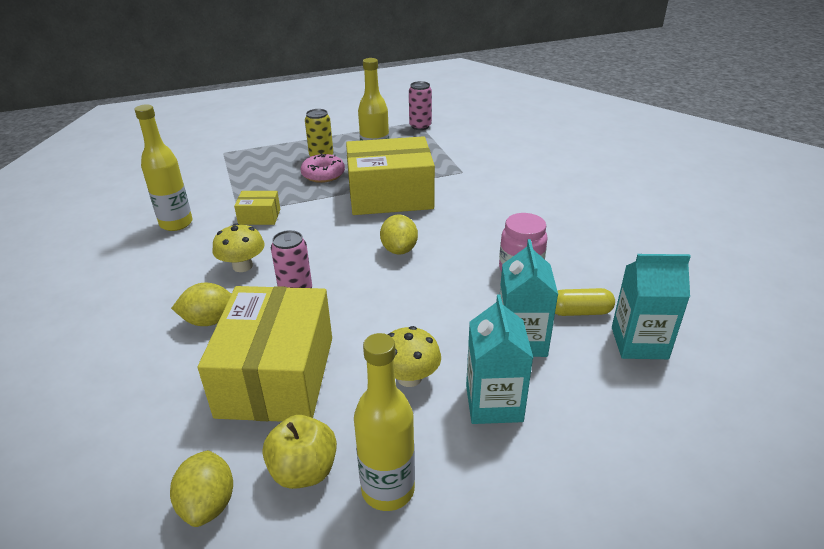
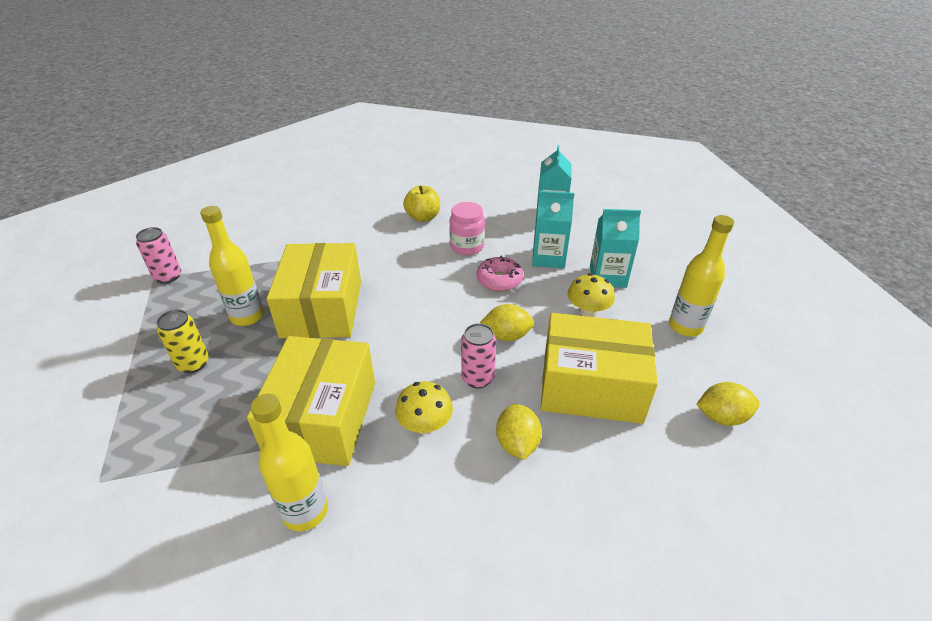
camera: 85 degrees left, 5 degrees up
yellow box [234,191,280,225] -> yellow box [247,336,375,466], size x2.28
yellow apple [262,415,337,489] -> yellow apple moved to [403,185,440,222]
pink donut [301,153,345,183] -> pink donut moved to [477,256,524,292]
yellow lemon [380,214,418,255] -> yellow lemon moved to [480,304,534,341]
yellow capsule [555,288,615,316] -> none

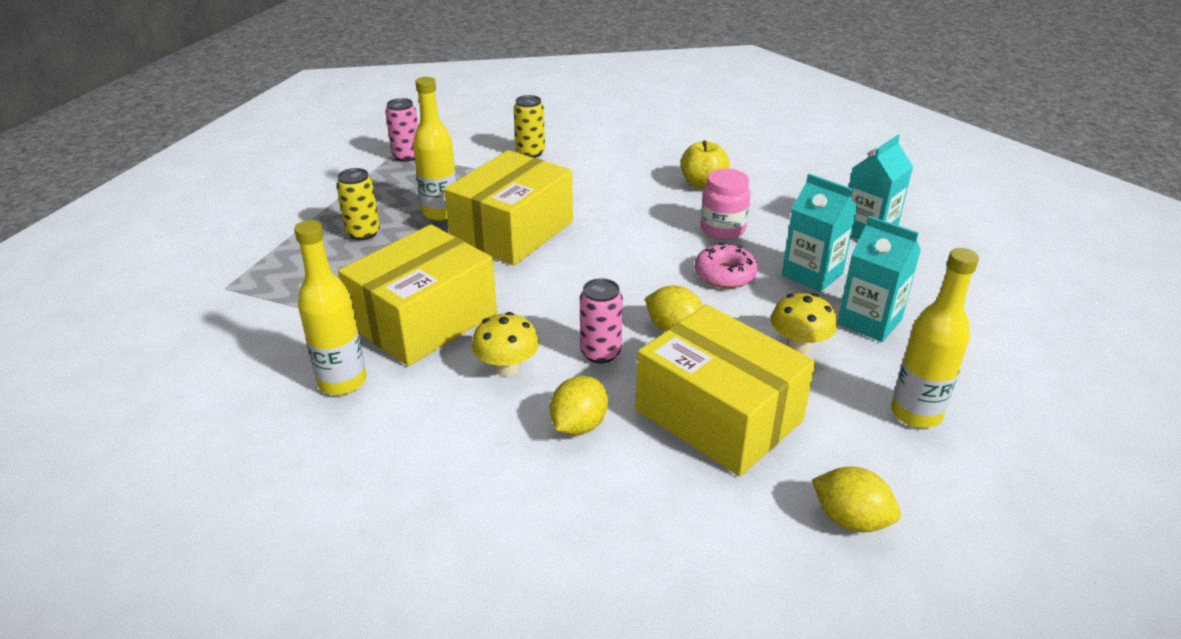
camera: 35 degrees right, 5 degrees down
none -> yellow can [514,95,545,158]

